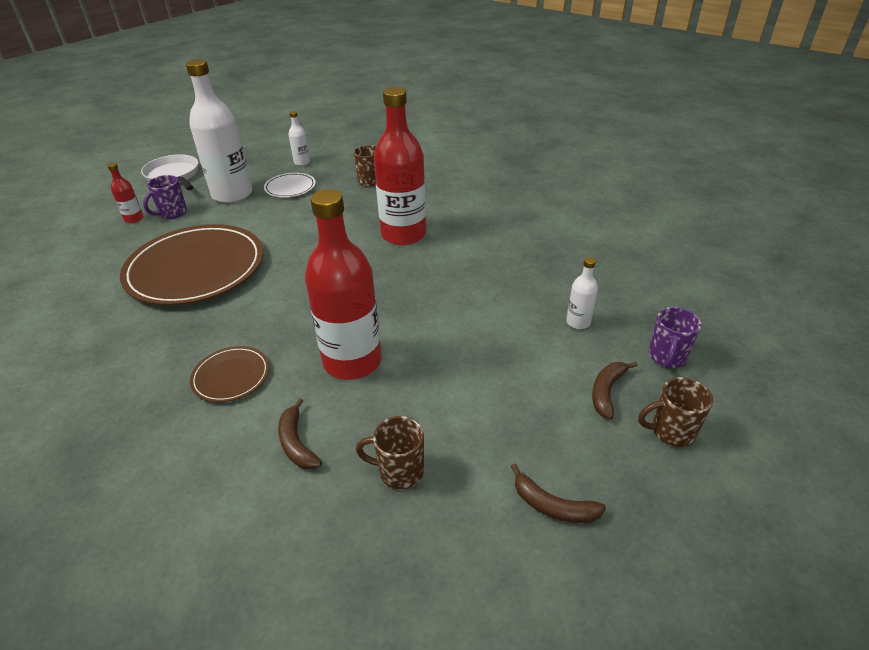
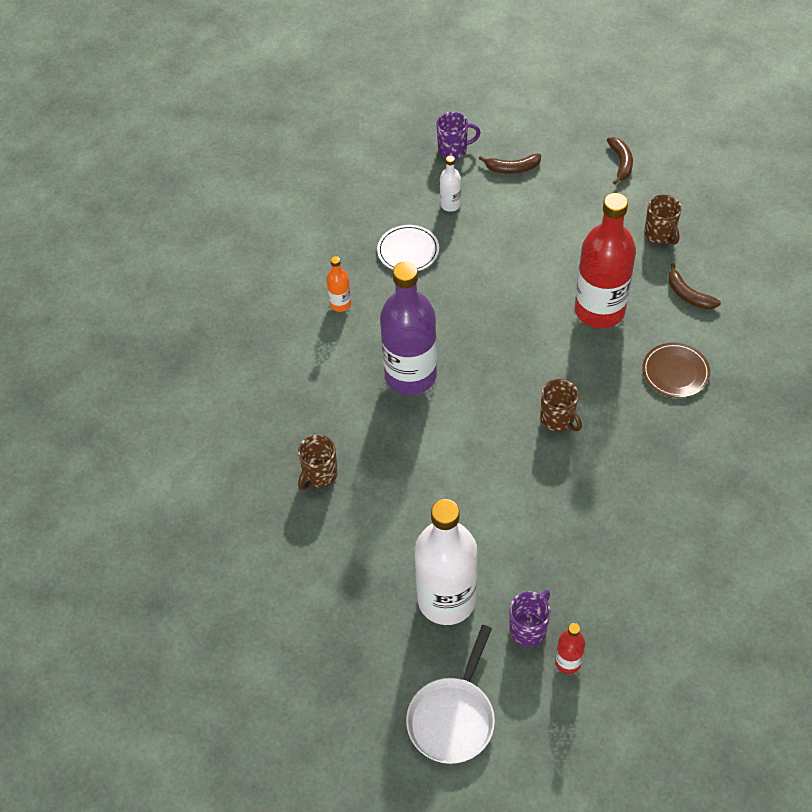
camera: 120 degrees left, 15 degrees up
brown plate [120,224,263,305] -> none
purple mug [143,175,187,219] -> purple mug turned 60 degrees counterclockwise [509,590,551,647]
white plate [264,172,316,197] -> white plate moved to [377,225,439,271]
brown banana [278,398,322,470] -> brown banana turned 105 degrees clockwise [668,263,721,309]
white bottle [288,111,310,166] -> none
red bottle [374,87,426,245] -> purple bottle [380,262,437,395]
brown mug [638,377,713,447] -> brown mug moved to [540,379,582,431]
none -> orange bottle [326,256,351,312]

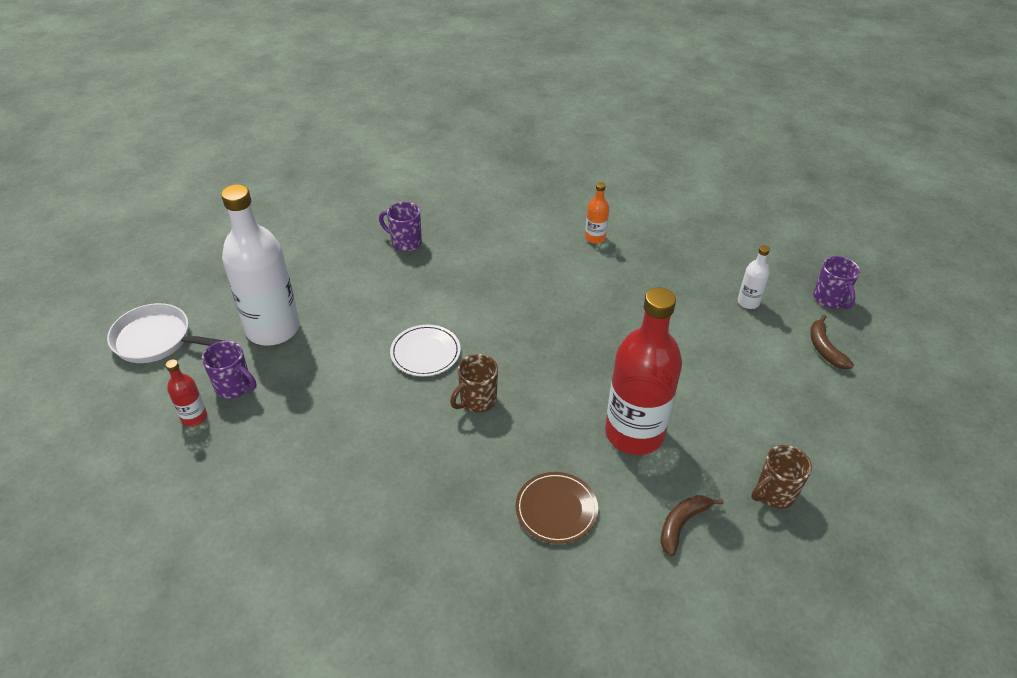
camera: 80 degrees right, 10 degrees down
brown mug [298,435,338,490] -> purple mug [379,202,422,252]
white plate [377,225,439,271] -> white plate moved to [390,325,461,376]
purple bottle [380,262,437,395] -> none
brown banana [607,137,633,185] -> none

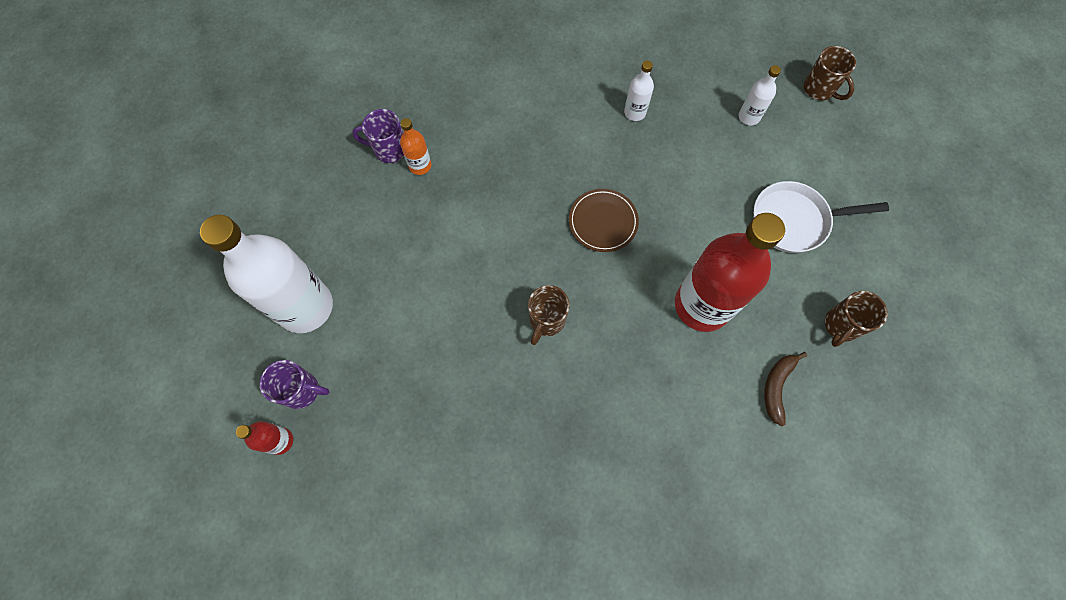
camera: 20 degrees left, 25 degrees up
white pan [107,303,224,363] -> white pan moved to [753,181,889,253]
white plate [390,325,461,376] -> none
brown plate [516,472,598,544] -> brown plate moved to [569,189,639,252]
orange bottle [585,182,609,244] -> orange bottle moved to [400,118,431,175]
brown banana [810,314,854,369] -> none
purple mug [813,256,860,309] -> brown mug [804,46,856,101]
none -> white bottle [624,60,654,121]

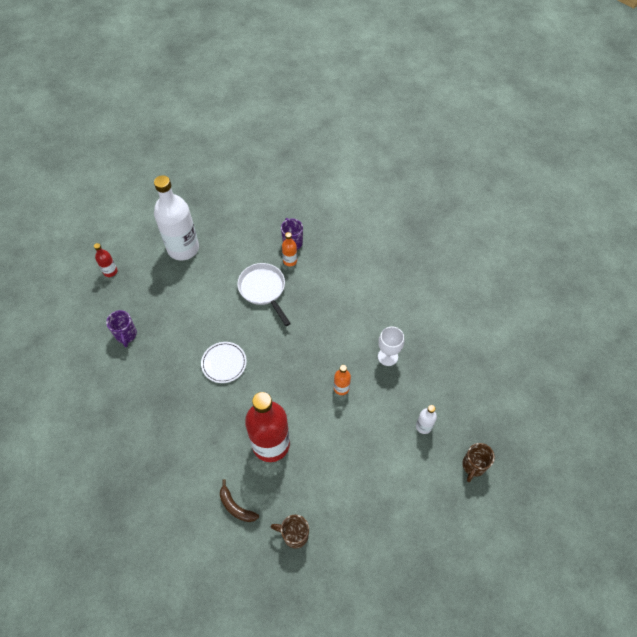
camera: 65 degrees right, 10 degrees down
purple mug [260,360,329,409] -> purple mug moved to [106,310,137,347]
brown mug [528,285,570,345] -> white plate [201,342,247,383]
brown plate [569,189,639,252] -> none
white bottle [624,60,654,121] -> white goblet [378,326,404,366]
white pan [753,181,889,253] -> white pan moved to [237,263,291,326]
brown banana [764,352,807,426] -> brown banana turned 135 degrees counterclockwise [220,479,259,522]
none -> orange bottle [334,365,351,395]

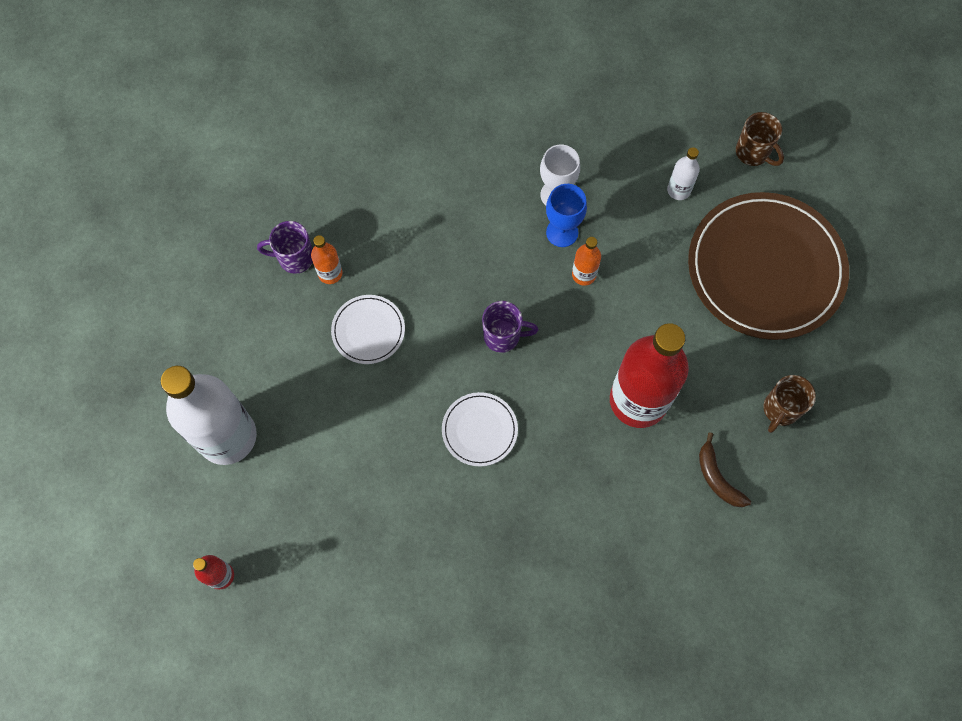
camera: 70 degrees left, 10 degrees up
purple mug [106,310,137,347] -> purple mug moved to [482,301,538,353]
brown banana [220,479,259,522] -> brown banana turned 90 degrees clockwise [699,432,751,507]
white pan [237,263,291,326] -> white plate [331,295,405,364]
none -> blue goblet [546,184,587,247]
none -> brown plate [688,192,849,340]

